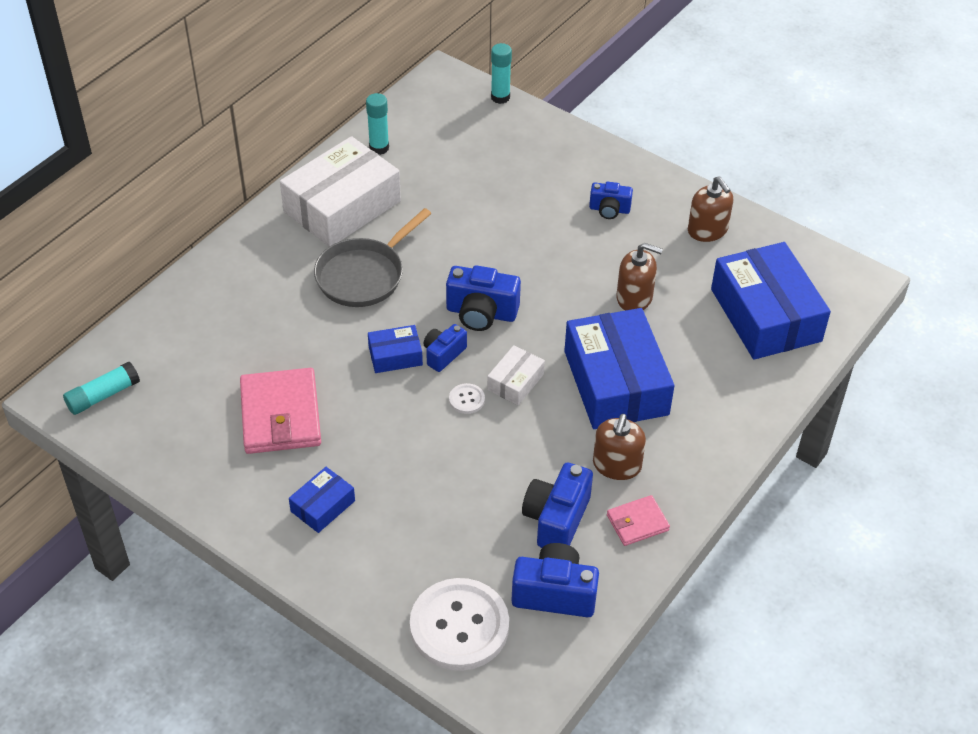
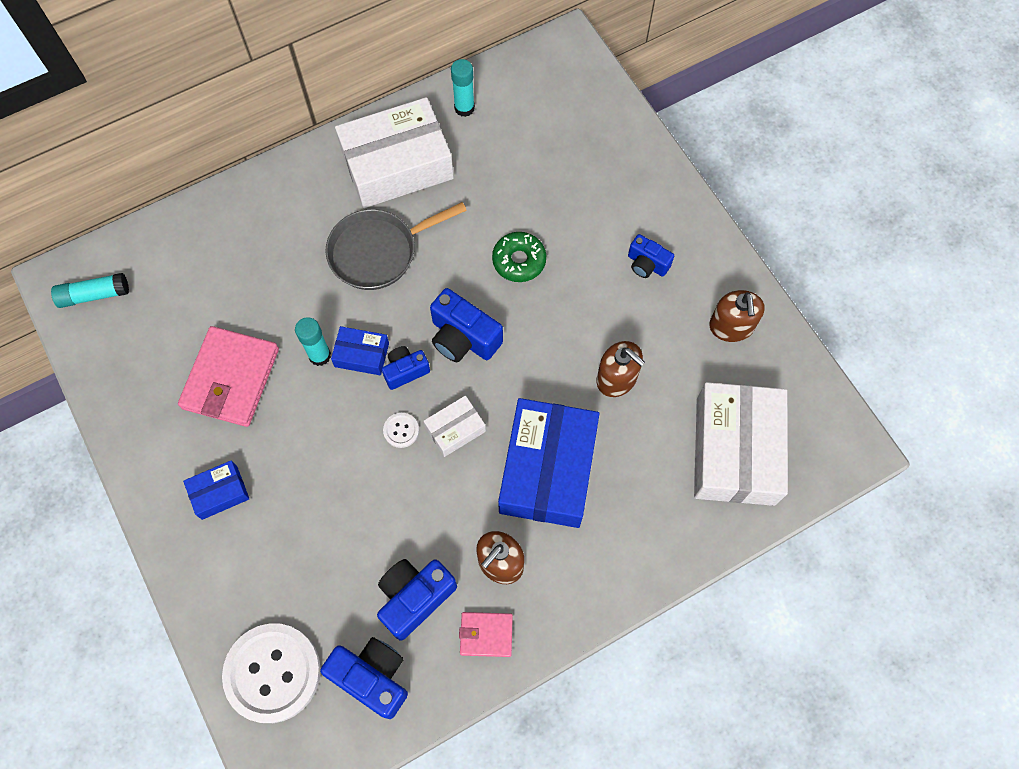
camera: 25 degrees right, 20 degrees up
turquoise glue stick [491,43,512,104] -> turquoise glue stick moved to [295,317,331,366]
blue box [711,242,831,360] -> white box [694,382,788,506]
none -> green donut [492,232,546,282]

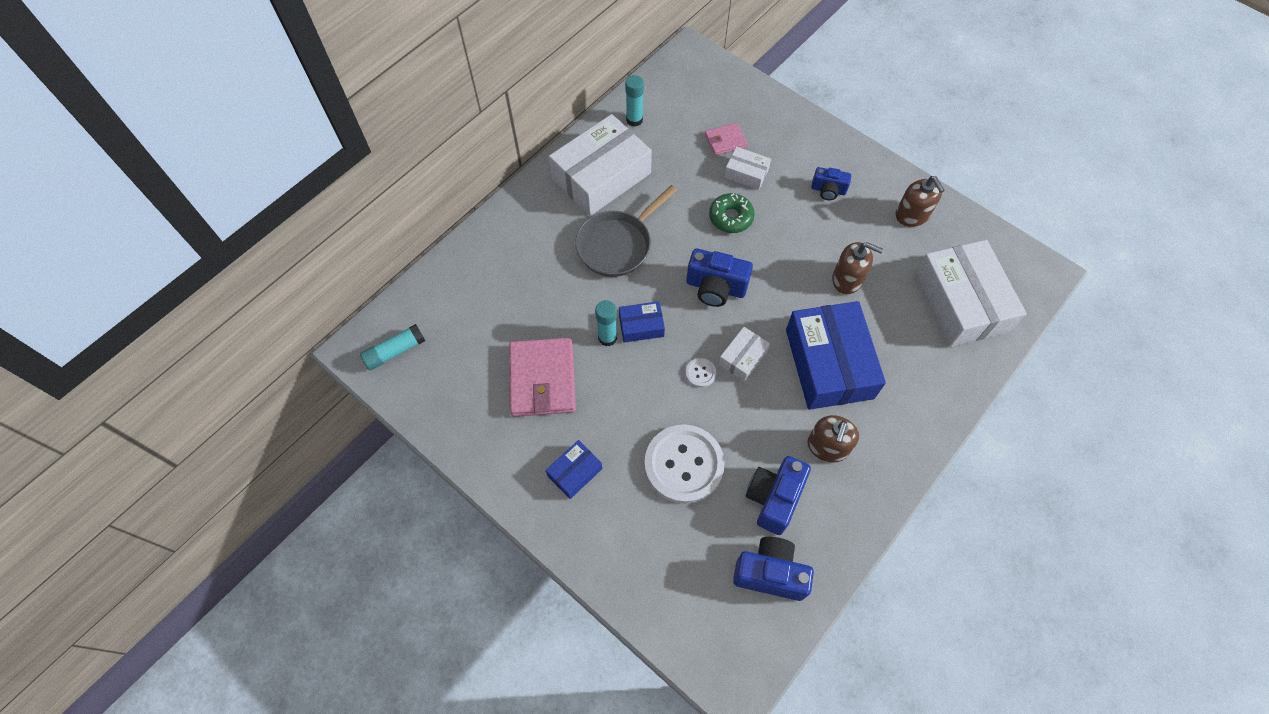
camera: 20 degrees left, 5 degrees down
white button [222,623,321,723] -> white button moved to [644,424,725,504]
blue camera [382,346,430,390] -> none
pink wallet [459,612,513,657] -> pink wallet moved to [705,123,747,156]
none -> white box [724,147,771,190]

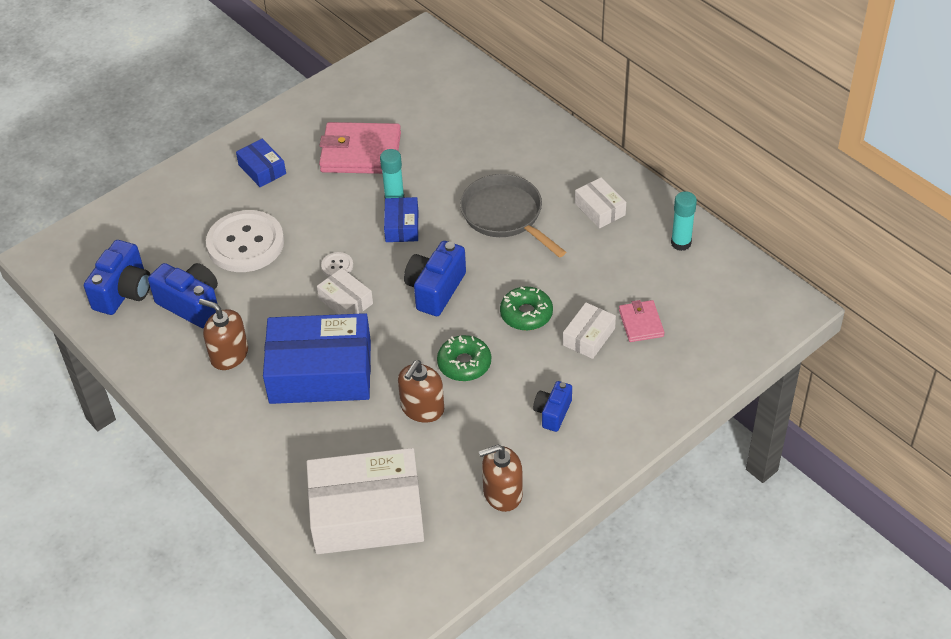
camera: 100 degrees right, 15 degrees down
turquoise glue stick [360,324,425,370] -> none
white box [549,114,652,216] -> white box [575,178,626,228], size x0.47
none -> green donut [437,335,491,381]

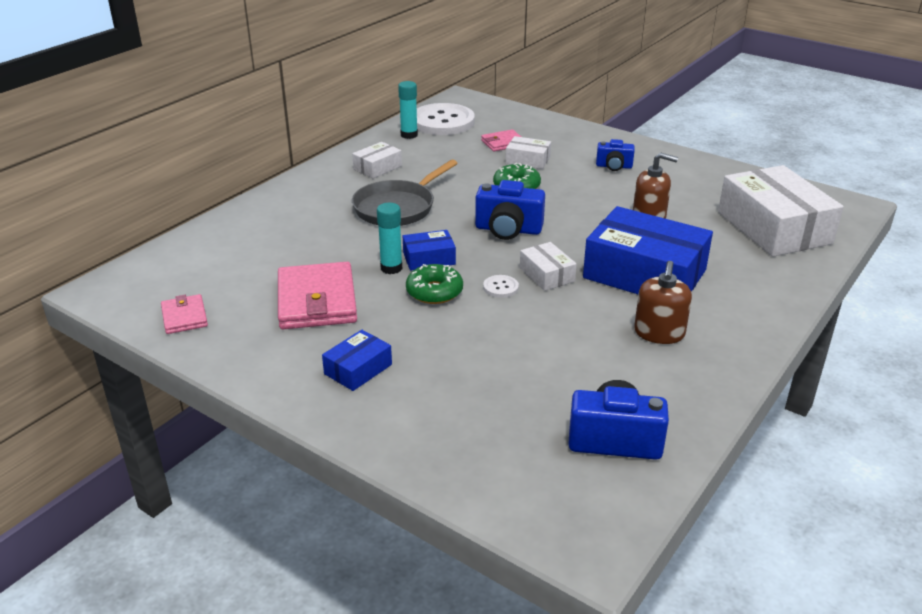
camera: 105 degrees left, 15 degrees down
blue camera [148,263,218,328] -> none
white button [206,210,284,272] -> white button moved to [417,103,475,135]
blue box [263,313,371,404] -> blue box turned 45 degrees counterclockwise [583,206,713,295]
white box [317,268,373,314] -> white box turned 60 degrees counterclockwise [520,242,577,291]
green donut [437,335,491,381] -> green donut moved to [406,264,463,304]
brown soap dispenser [478,445,523,512] -> none
none -> pink wallet [161,294,208,334]

